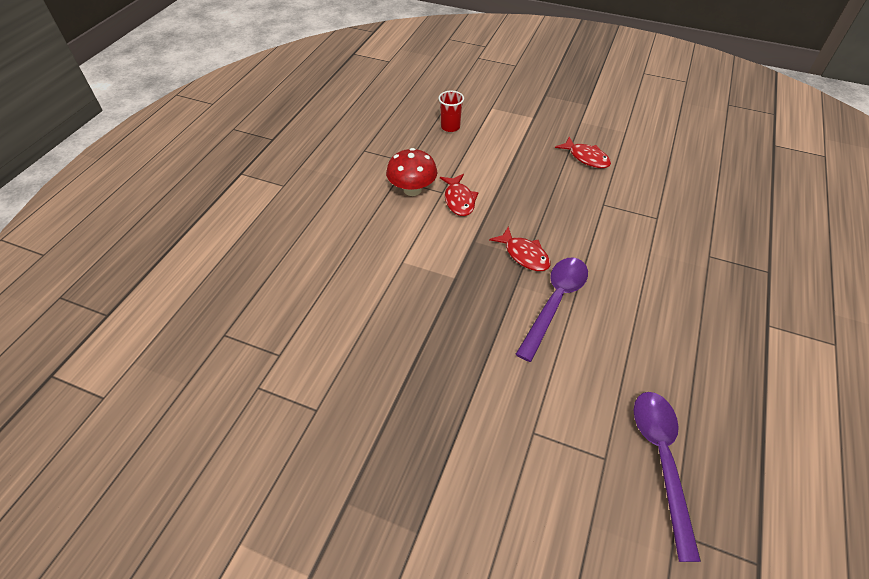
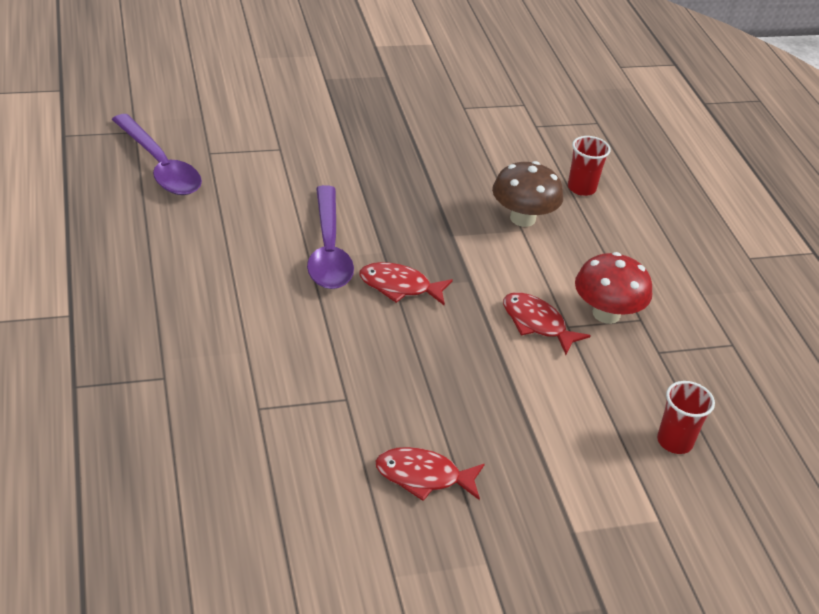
camera: 140 degrees right, 10 degrees down
none -> brown mushroom [492,161,563,227]
none -> red cup [568,136,611,196]

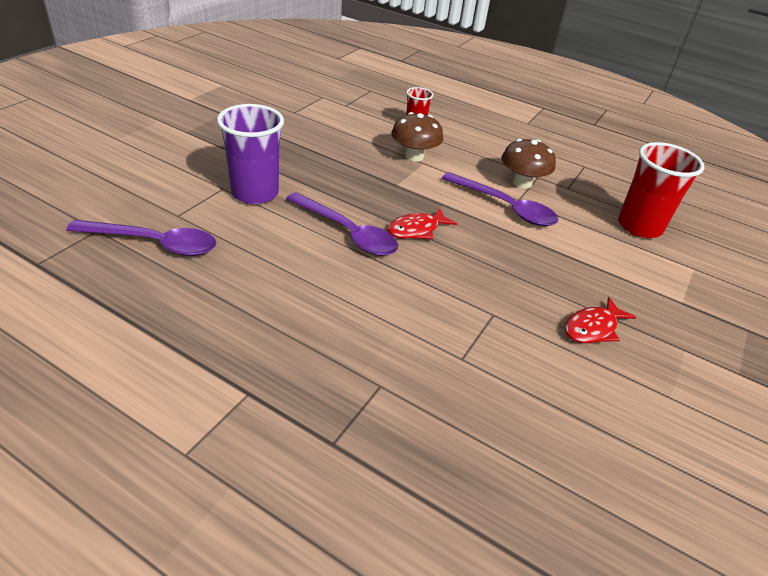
camera: 45 degrees left, 0 degrees up
red fish [503,292,591,355] -> purple spoon [442,172,558,226]
red mushroom [575,252,652,324] -> brown mushroom [502,139,556,189]
red cup [657,381,715,454] -> red cup [618,142,705,238], size x1.85
none -> purple cup [217,104,284,204]

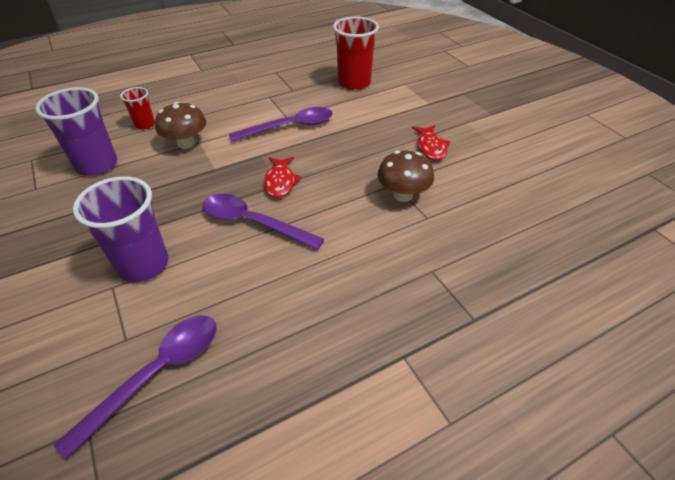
camera: 55 degrees left, 5 degrees up
purple spoon [286,192,398,256] -> purple spoon turned 135 degrees counterclockwise [203,194,324,250]
brown mushroom [502,139,556,189] -> brown mushroom moved to [377,151,434,202]
none -> purple cup [35,87,117,176]

